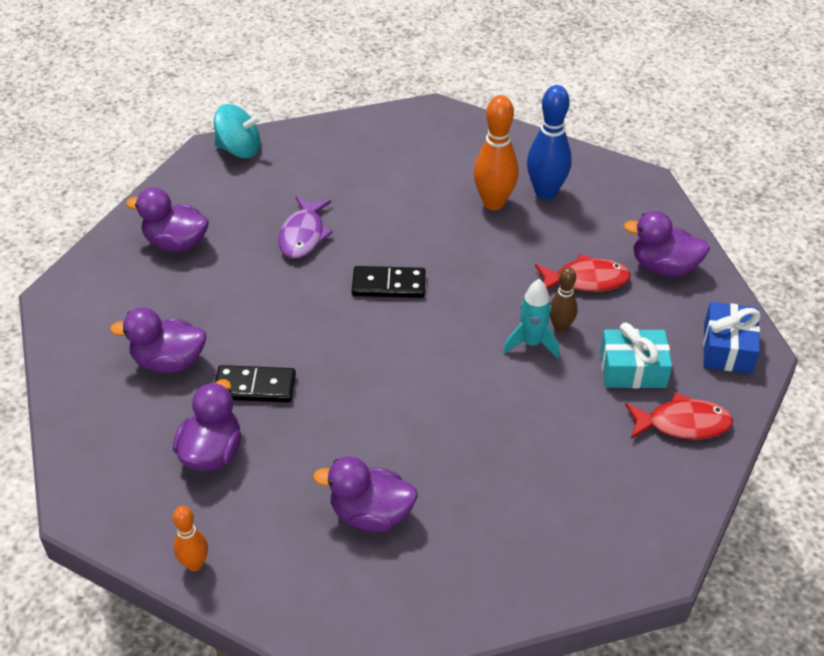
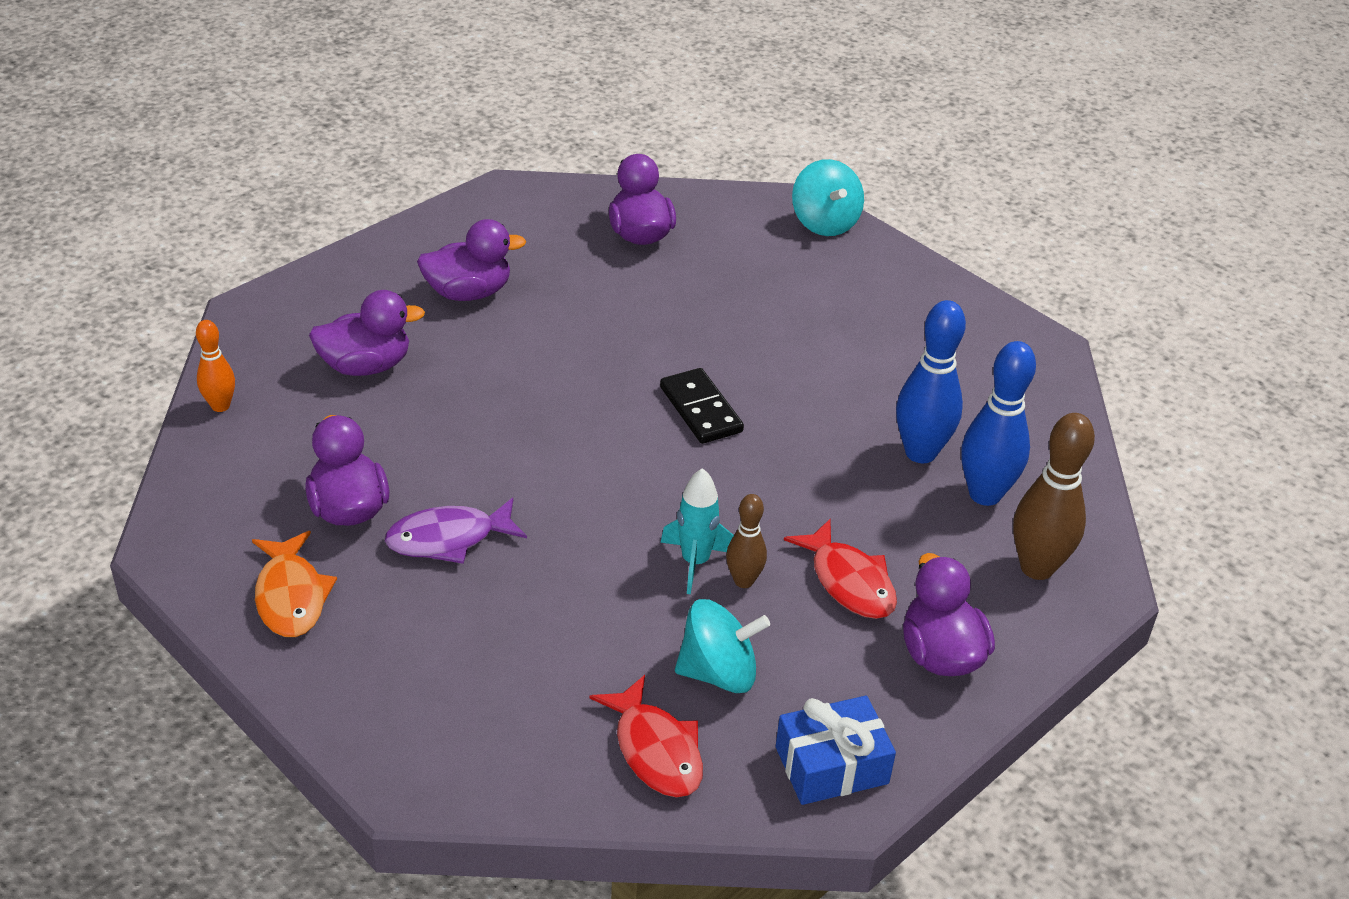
camera: 60 degrees right, 5 degrees down
purple duck [110,307,206,373] -> purple duck turned 105 degrees clockwise [417,219,526,301]
black domino [215,365,296,403] -> none
purple fish [278,196,333,259] -> purple fish moved to [385,498,527,564]
orange bowling pin [474,95,519,210] -> blue bowling pin [896,300,966,463]
turquoise gift [600,322,672,388] -> turquoise spinning top [675,599,770,693]
none -> orange fish [252,531,337,637]
none -> brown bowling pin [1013,413,1095,580]

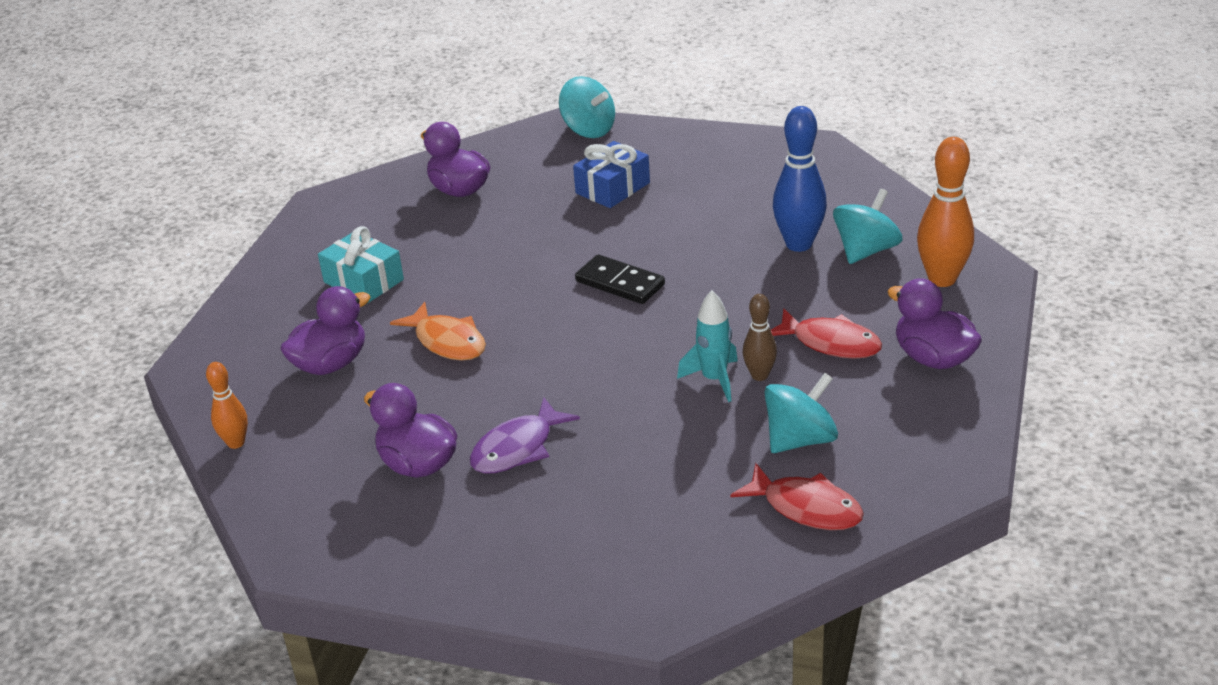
camera: 25 degrees left, 5 degrees down
orange fish [252,531,337,637] -> orange fish moved to [390,302,486,360]
purple duck [417,219,526,301] -> turquoise gift [318,226,404,304]
blue gift [776,695,896,805] -> blue gift moved to [573,141,650,208]
blue bowling pin [961,341,1036,506] -> turquoise spinning top [833,189,902,264]
brown bowling pin [1013,413,1095,580] -> orange bowling pin [917,137,974,287]

